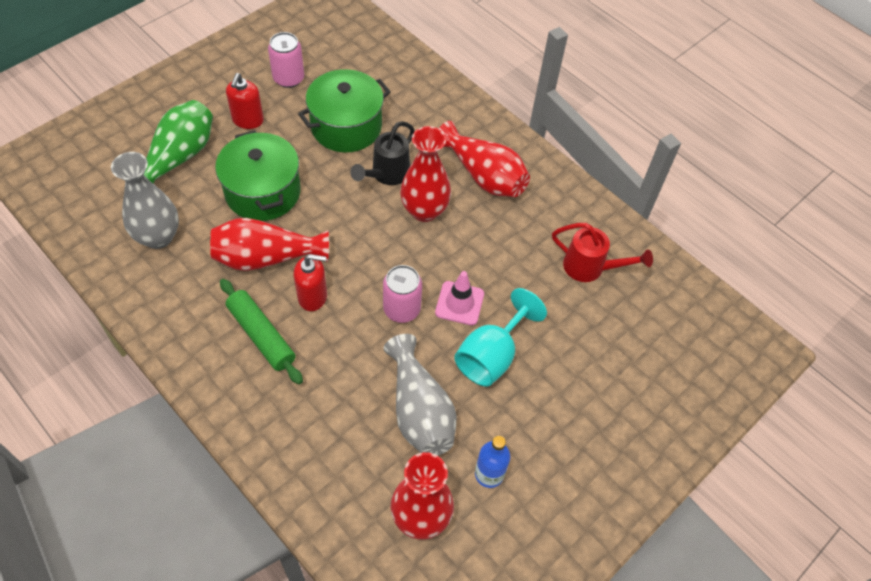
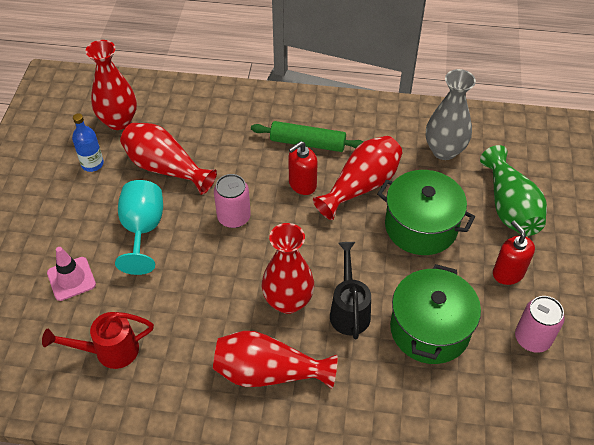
camera: 145 degrees right, 5 degrees down
grey vase [384,334,457,456] -> red vase [120,123,217,195]
pink traffic cone [435,271,484,325] -> pink traffic cone moved to [47,247,96,301]

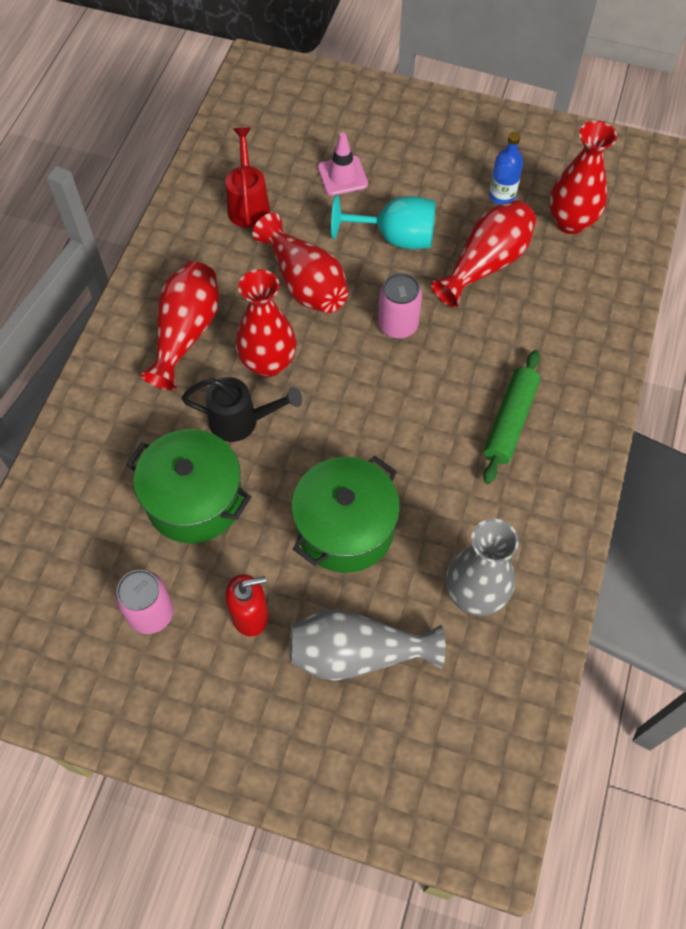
camera: 100 degrees right, 10 degrees up
red soap dispenser [288,141,318,195] -> none
red vase [313,136,402,220] -> red vase moved to [253,213,348,313]
green vase [480,145,547,236] -> grey vase [290,609,445,681]

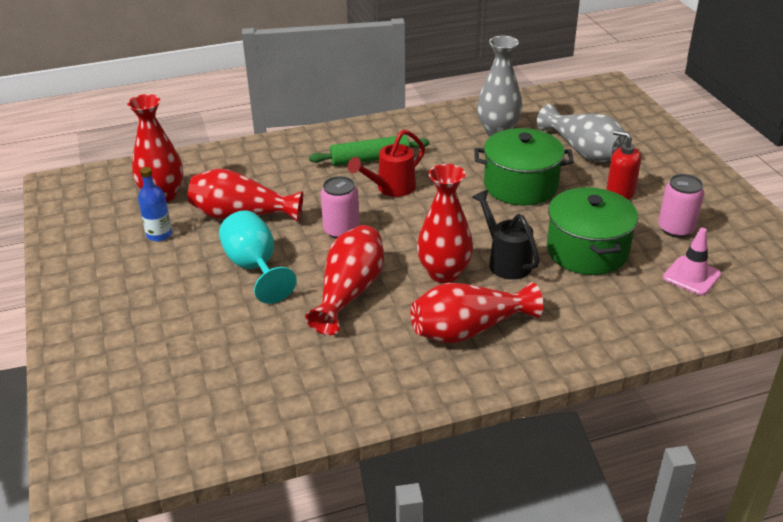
camera: 125 degrees left, 25 degrees down
red watering can [225,127,270,228] -> red watering can moved to [348,129,425,197]
pink traffic cone [318,132,368,196] -> pink traffic cone moved to [663,228,721,295]

